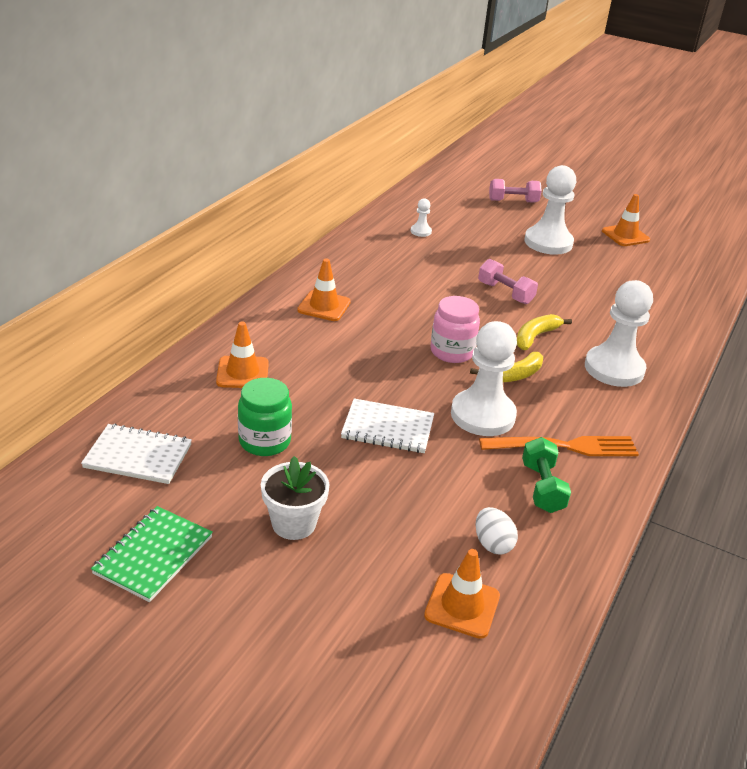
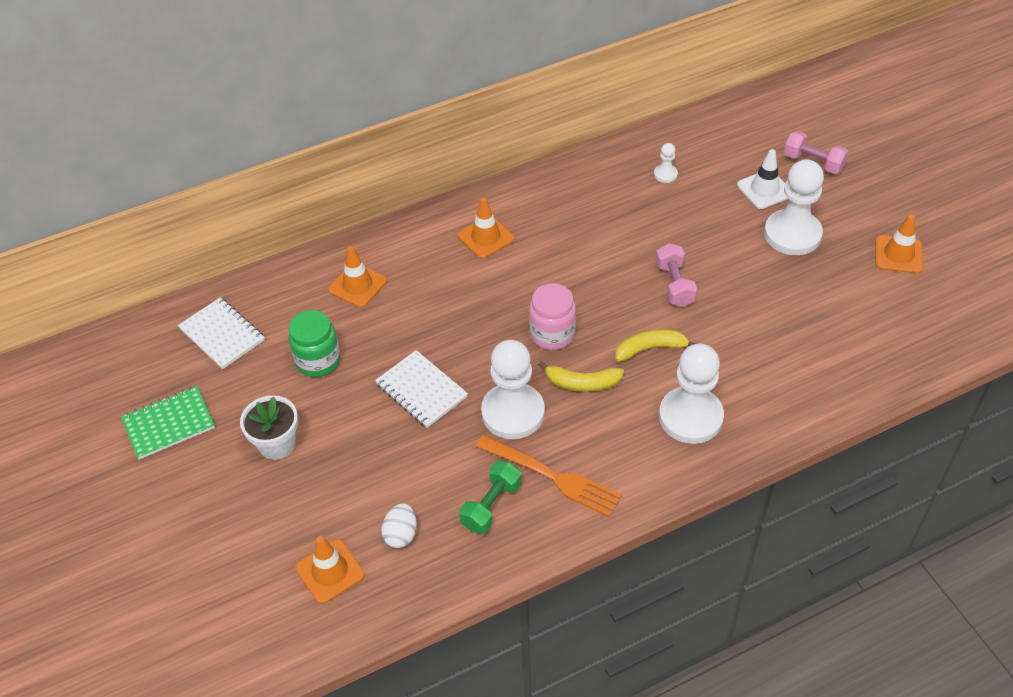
camera: 40 degrees right, 15 degrees up
none -> white traffic cone [737,149,788,209]

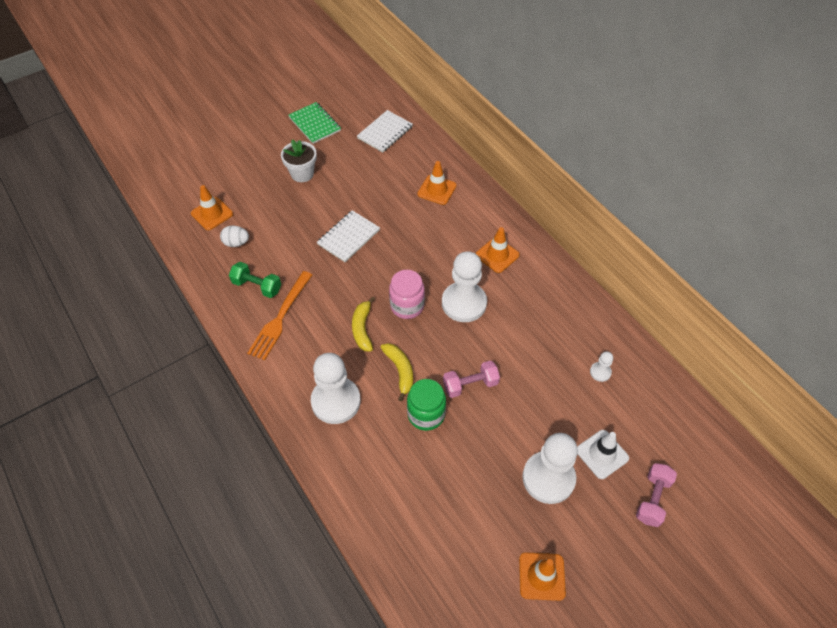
camera: 80 degrees right, 5 degrees up
green jar [289,310,341,377] -> green jar moved to [407,379,446,431]
white pawn [481,340,545,439] -> white pawn moved to [442,251,487,322]

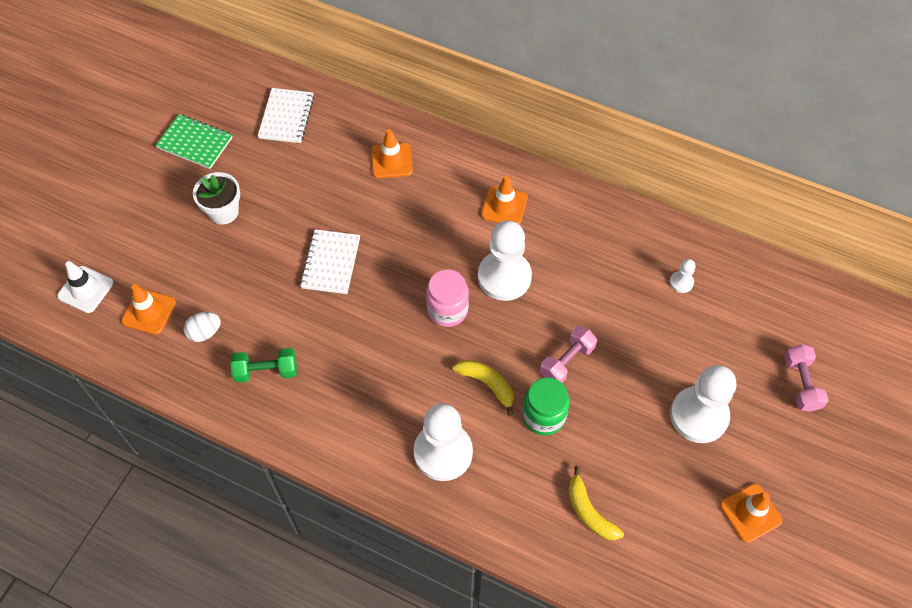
camera: 30 degrees left, 5 degrees up
orange fork [247,271,312,360] -> none
yellow banana [352,297,375,352] -> yellow banana moved to [568,466,624,541]
white traffic cone [577,430,629,479] -> white traffic cone moved to [57,261,113,313]

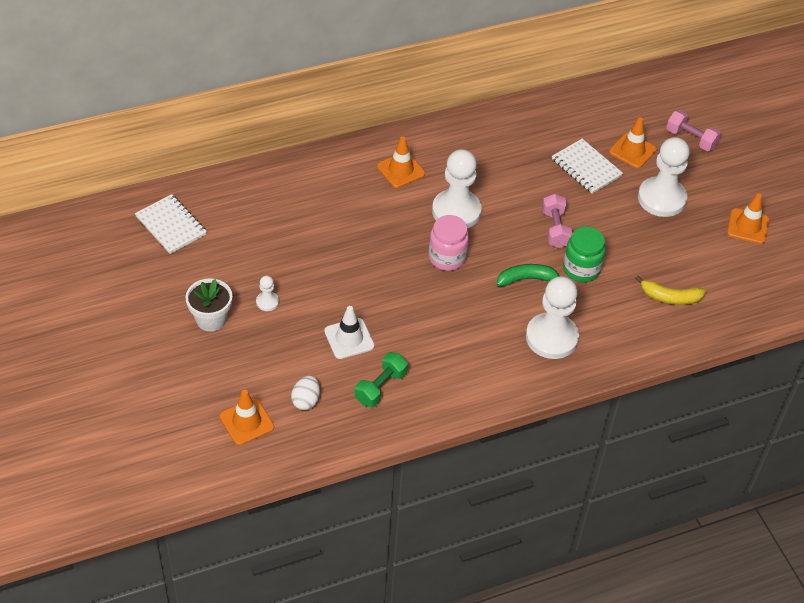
camera: 50 degrees left, 10 degrees down
white traffic cone [57,261,113,313] -> white traffic cone moved to [324,306,374,359]
green notebook [155,114,233,169] -> none
white notebook [300,229,360,294] -> white notebook moved to [552,139,623,194]
orange traffic cone [371,129,413,178] -> orange traffic cone moved to [609,117,656,168]
yellow banana [453,360,514,417] -> green banana [497,264,560,286]
white pawn [670,259,696,293] -> white pawn moved to [256,276,279,311]

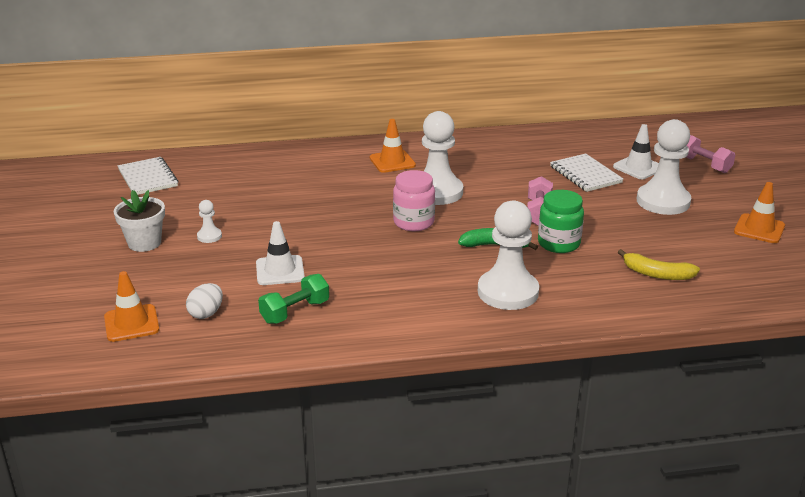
camera: 15 degrees right, 20 degrees down
orange traffic cone [609,117,656,168] -> white traffic cone [613,124,659,179]

